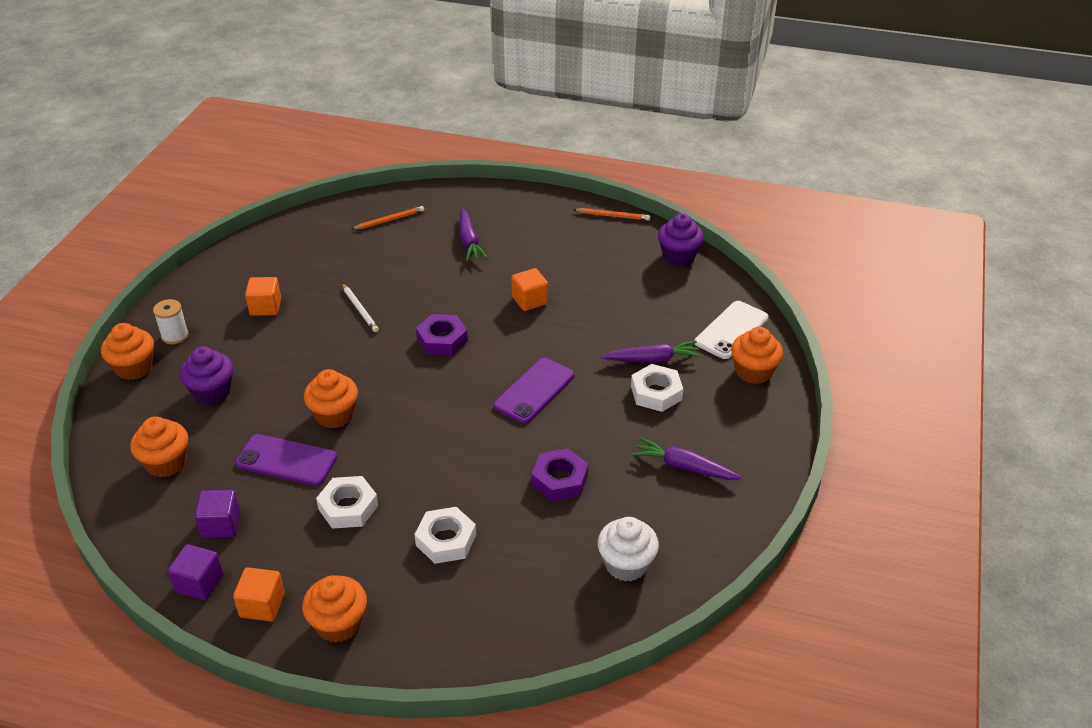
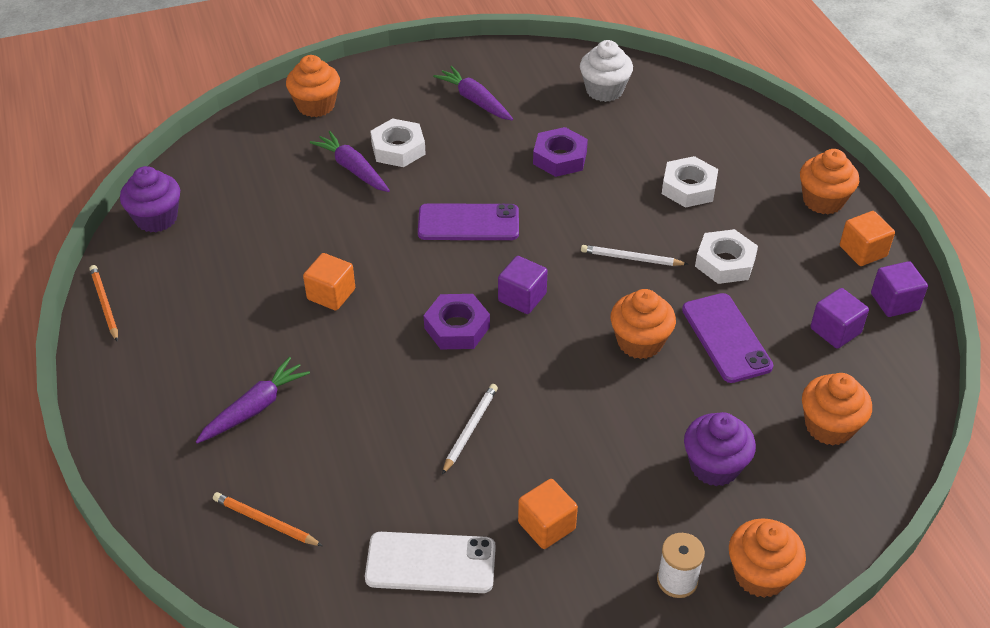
camera: 125 degrees left, 5 degrees up
purple carrot [632,437,742,480] -> purple carrot turned 150 degrees clockwise [433,66,513,120]
white phone [694,301,769,359] -> white phone moved to [365,532,496,593]
none -> purple cube [498,256,548,314]
none -> white pencil [581,245,689,266]

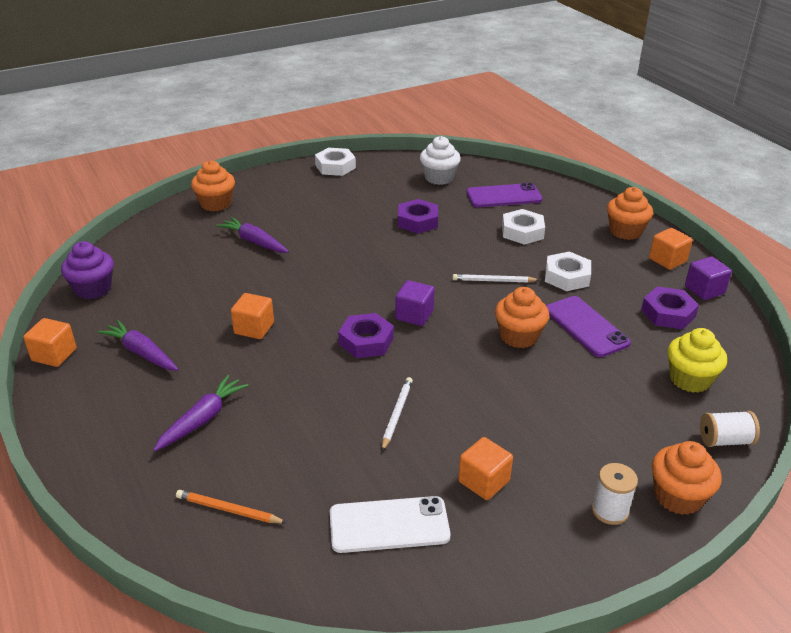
camera: 10 degrees left, 10 degrees down
orange pencil [89,265,118,342] -> orange cube [24,318,76,367]
white nut [370,118,426,167] -> white nut moved to [315,148,356,176]
purple phone [418,204,519,240] -> purple phone moved to [466,183,543,207]
purple carrot [433,66,513,120] -> purple carrot moved to [97,320,178,371]
purple cupcake [684,412,756,486] -> none
orange cupcake [802,373,872,445] -> yellow cupcake [668,328,727,393]
purple cube [810,288,869,349] -> purple nut [641,287,699,329]
none -> white spool [700,411,760,447]

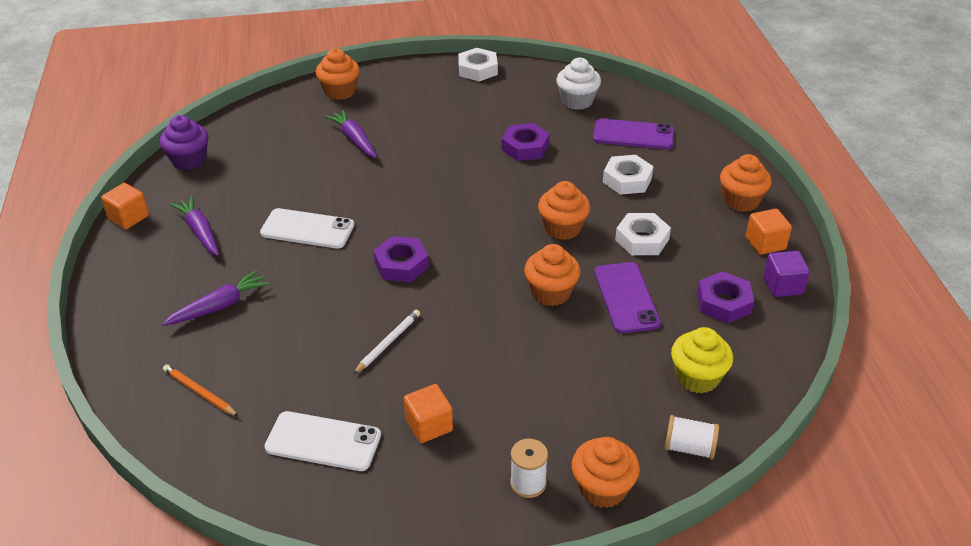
camera: 20 degrees right, 5 degrees up
orange cube [231,293,274,339] -> white phone [260,208,354,248]
purple cube [395,280,435,326] -> none
white pencil [452,274,539,282] -> orange cupcake [538,181,590,240]

